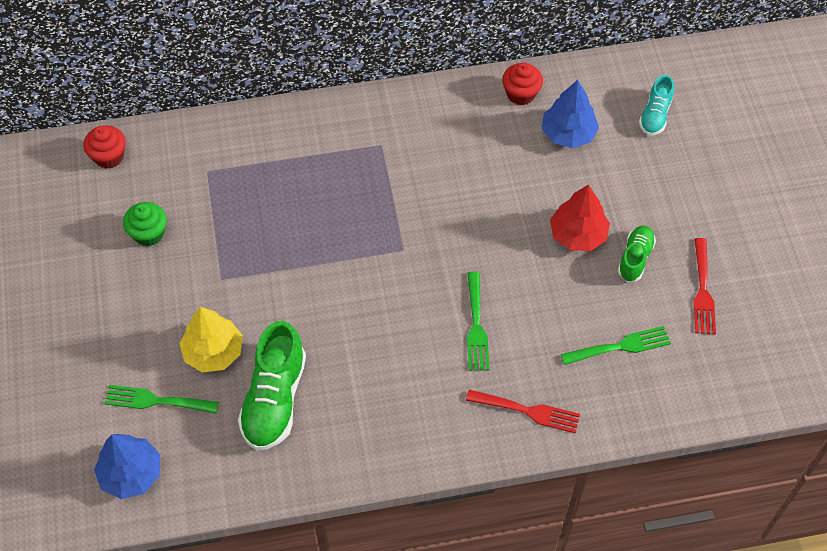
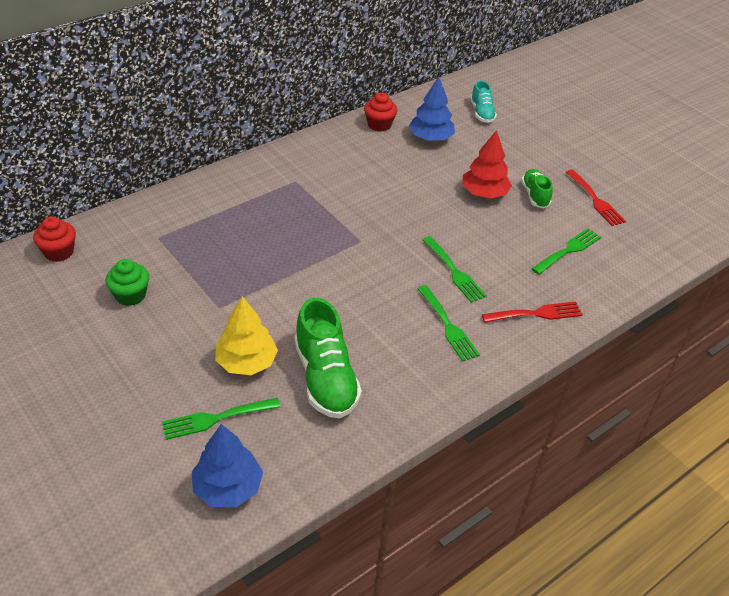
camera: 30 degrees left, 15 degrees down
none -> green fork [417,285,480,362]

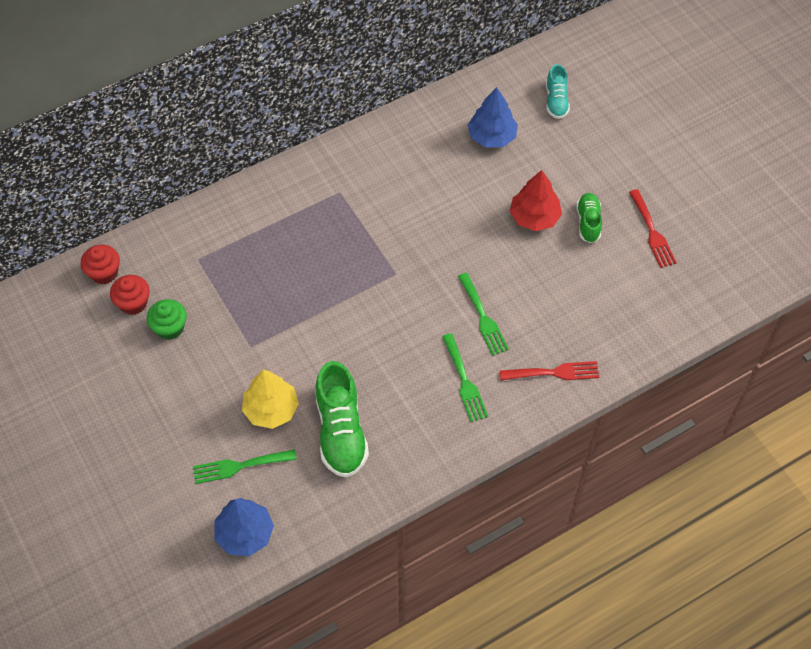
camera: 10 degrees right, 15 degrees up
red cupcake [364,92,397,132] -> red cupcake moved to [110,275,150,315]
green fork [531,228,601,275] -> none

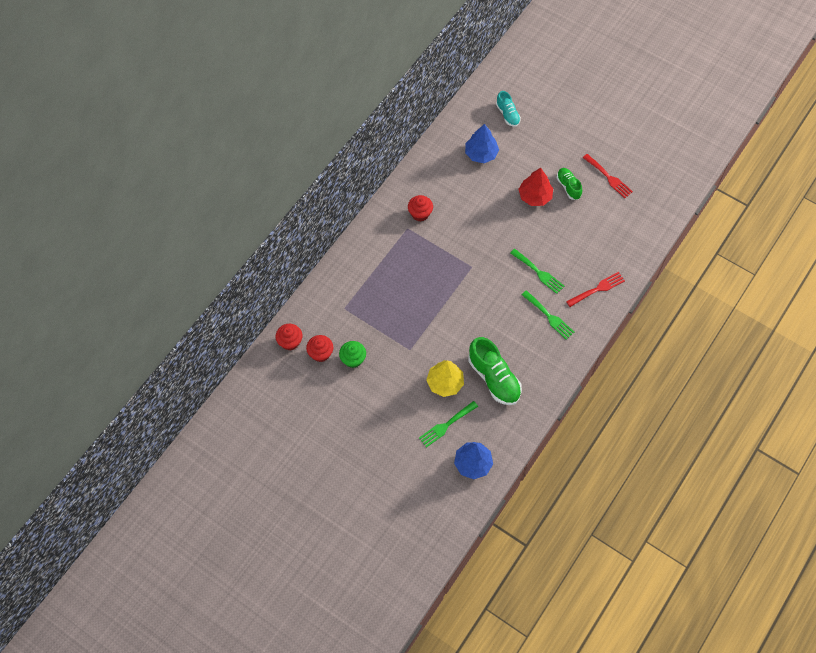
camera: 25 degrees left, 5 degrees up
none -> red cupcake [408,195,433,221]

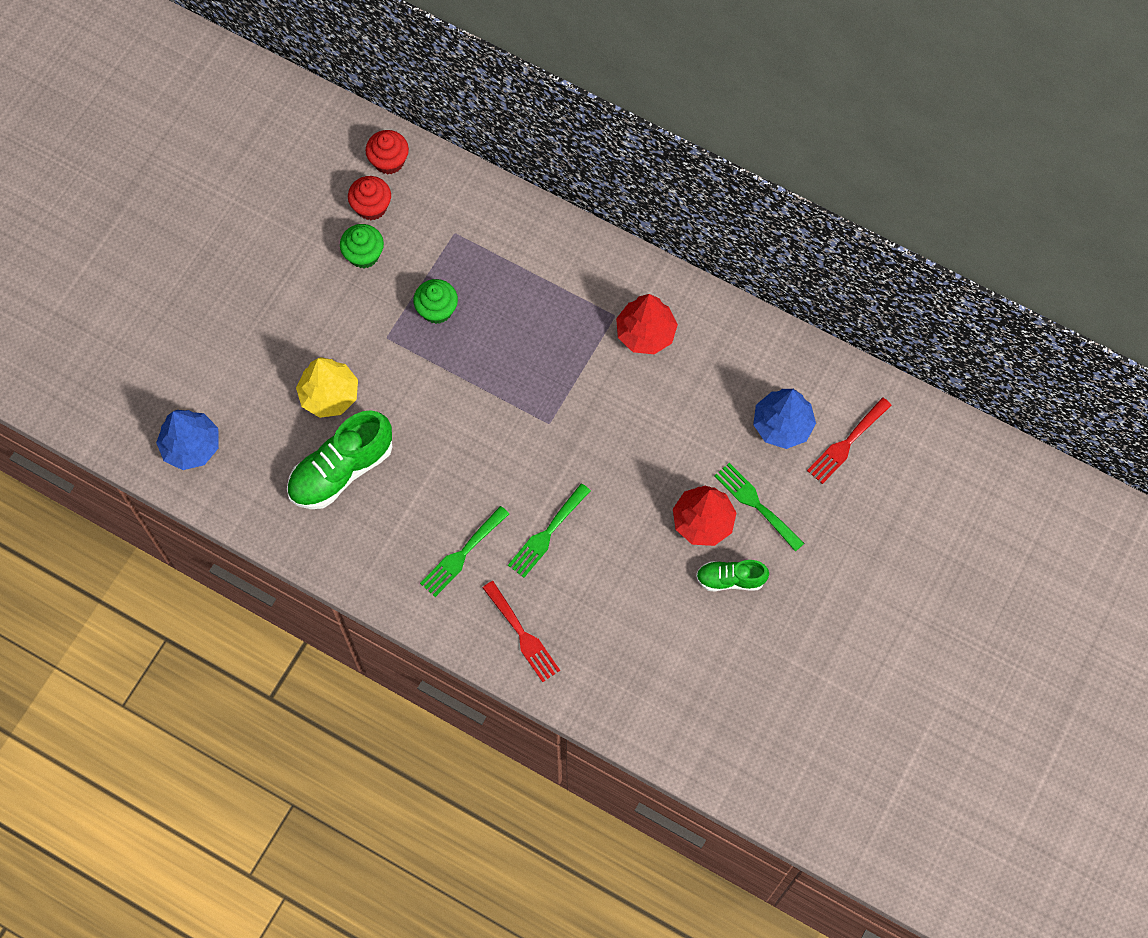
camera: 85 degrees right, 5 degrees up
red cupcake [408,195,433,221] -> red tree [616,294,678,354]
green fork [419,401,478,448] -> green fork moved to [714,463,804,552]
turquoise shoe [496,91,521,127] -> none
green shoe [557,168,582,200] -> green shoe turned 150 degrees counterclockwise [696,560,769,591]
red fork [583,154,633,198] -> red fork moved to [807,397,892,484]
none -> green cupcake [413,279,458,324]

